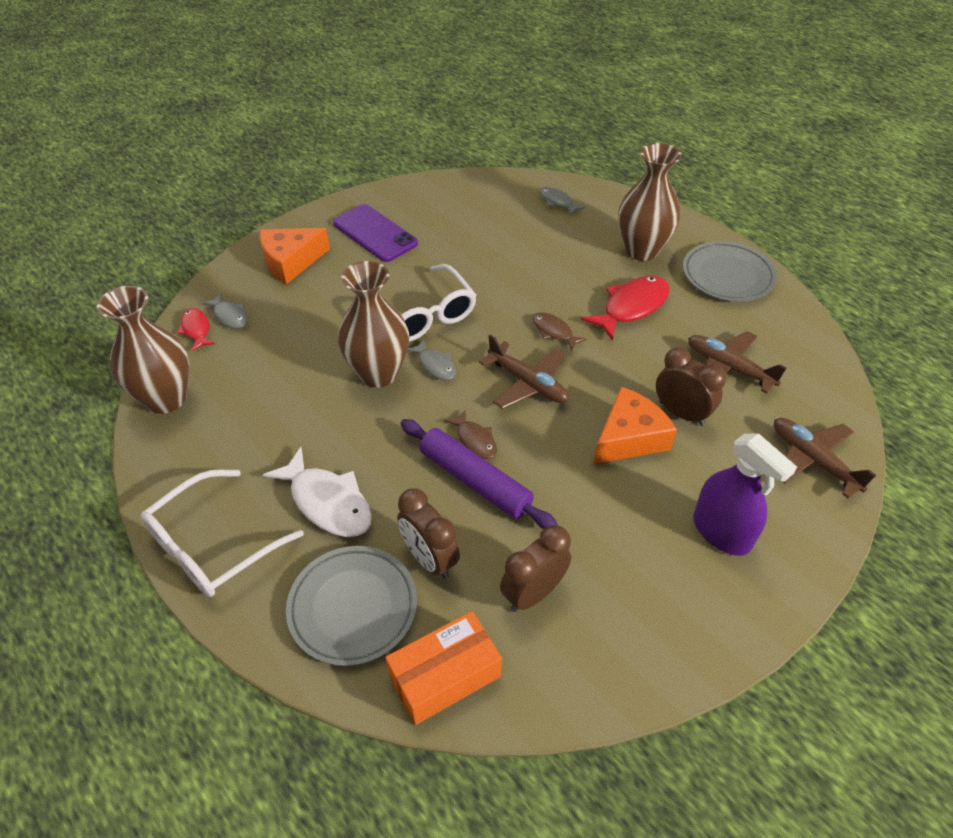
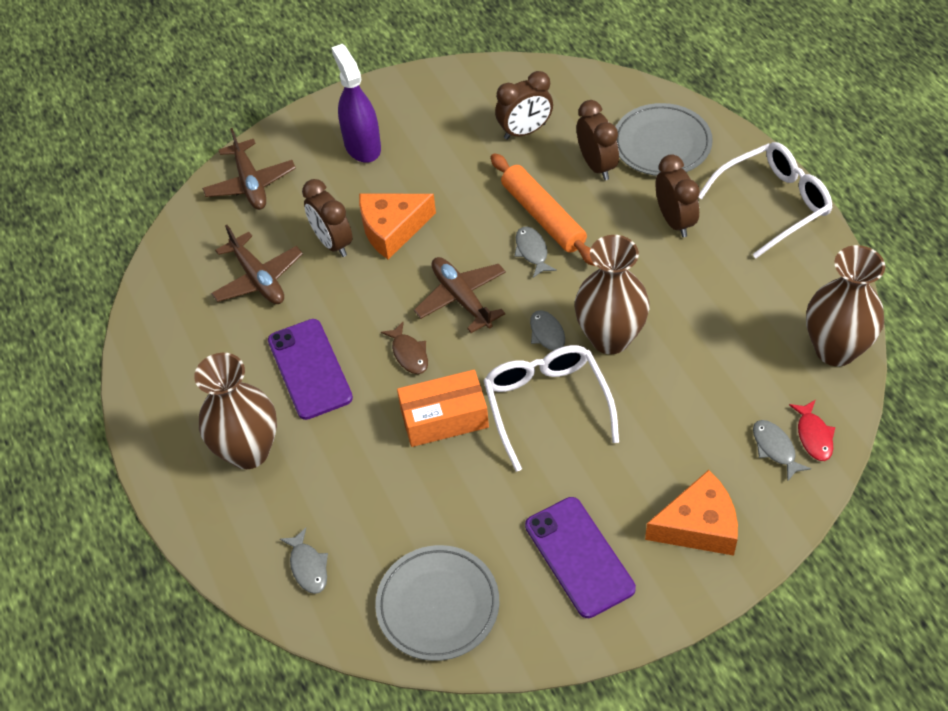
camera: 160 degrees left, 5 degrees up
white fish [263,447,372,537] -> brown clock [656,154,700,237]
orange box [385,611,502,725] -> orange box moved to [397,369,489,447]
purple rolling pin [401,419,558,529] -> orange rolling pin [491,153,596,266]
brown fish [444,409,497,459] -> grey fish [514,227,557,278]
red fish [581,276,670,341] -> purple phone [268,319,353,420]
grey plate [683,241,777,302] -> grey plate moved to [375,545,499,661]

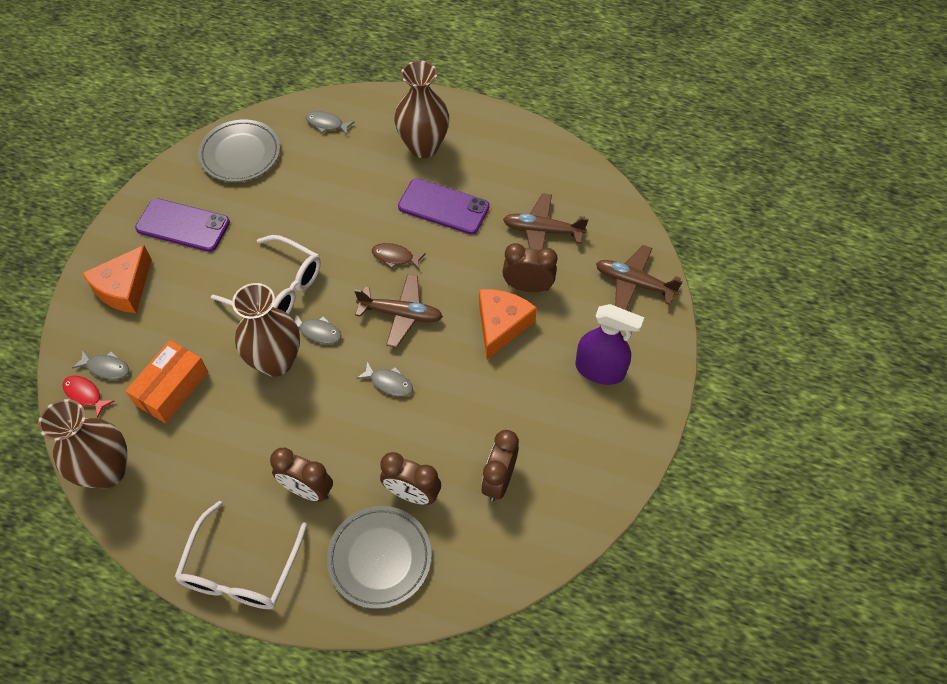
camera: 130 degrees right, 5 degrees up
orange box [397,369,489,447] -> orange box moved to [125,340,208,423]
orange rolling pin [491,153,596,266] -> none

